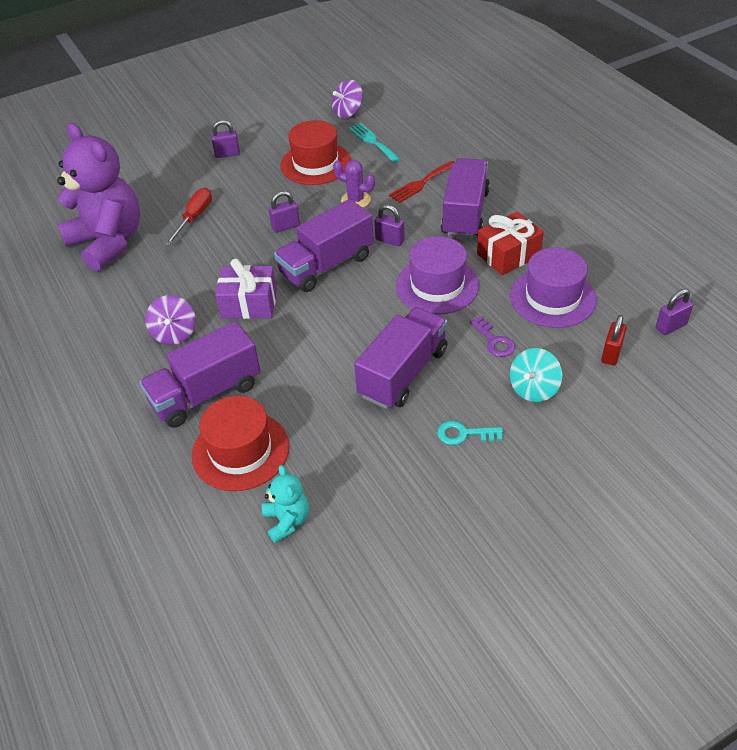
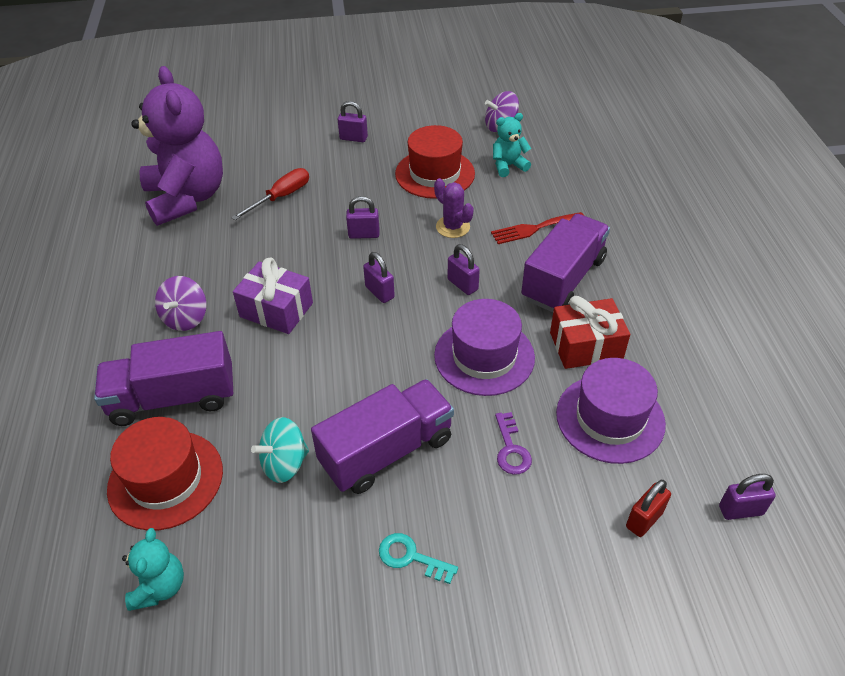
camera: 20 degrees right, 0 degrees up
purple truck [274,199,374,292] -> purple padlock [363,252,395,303]
turquoise fork [349,123,400,163] -> turquoise teddy bear [493,113,531,177]
turquoise spinning top [510,348,562,402] -> turquoise spinning top moved to [251,417,309,483]

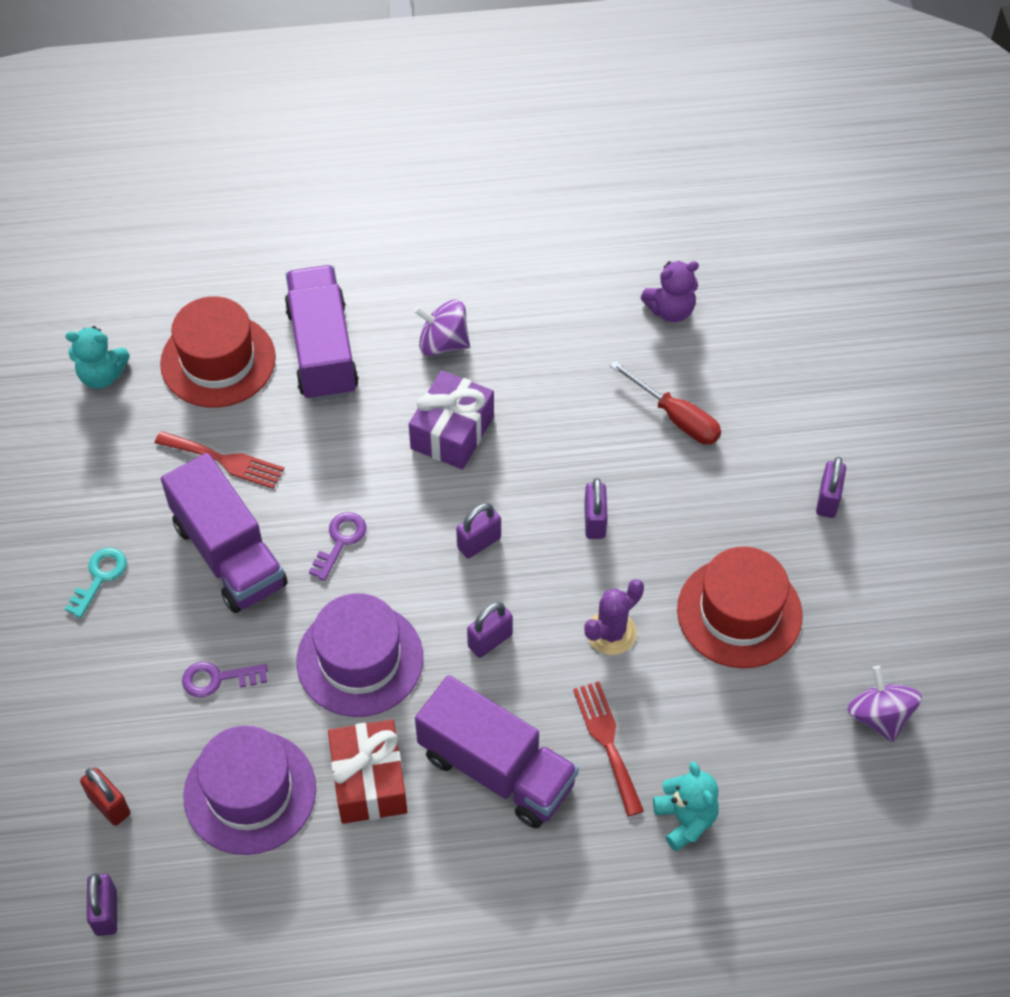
camera: 90 degrees right, 10 degrees up
purple teddy bear [131,66,223,226] -> purple teddy bear [640,261,699,322], size x0.44
turquoise spinning top [251,417,309,483] -> red fork [155,431,284,489]
turquoise teddy bear [493,113,531,177] -> turquoise teddy bear moved to [653,761,719,851]
none -> purple key [309,512,366,581]

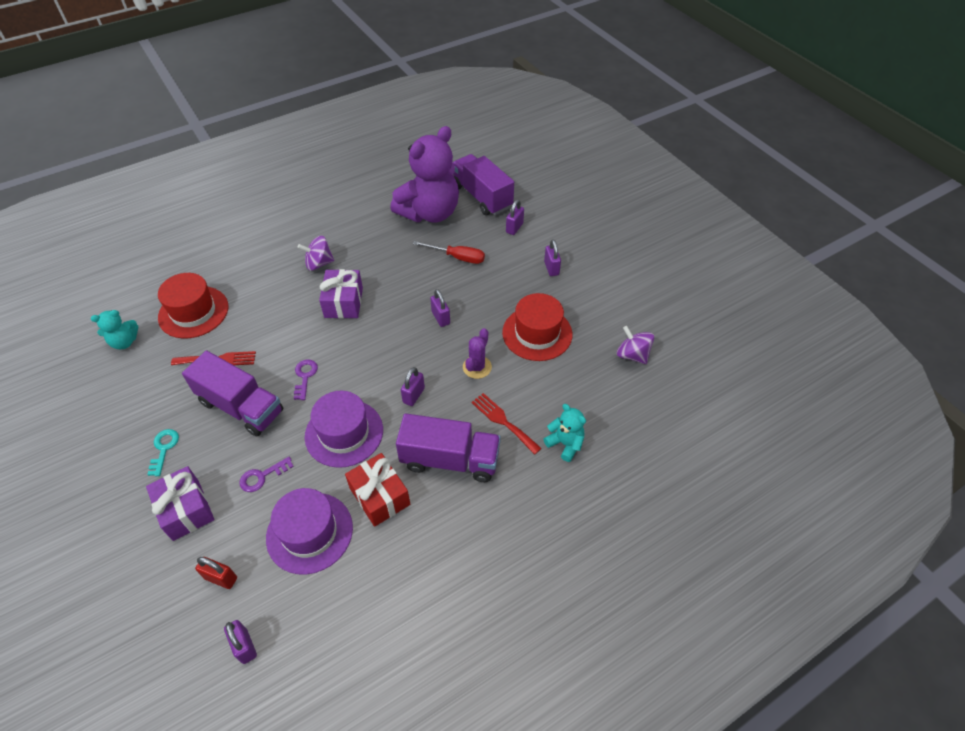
camera: 25 degrees left, 5 degrees down
purple truck [284,265,359,401] -> purple truck moved to [453,154,514,215]
purple padlock [456,503,501,558] -> purple padlock moved to [506,200,524,235]
purple teddy bear [640,261,699,322] -> purple teddy bear [390,126,459,223], size x2.25
none -> purple gift [146,466,214,541]

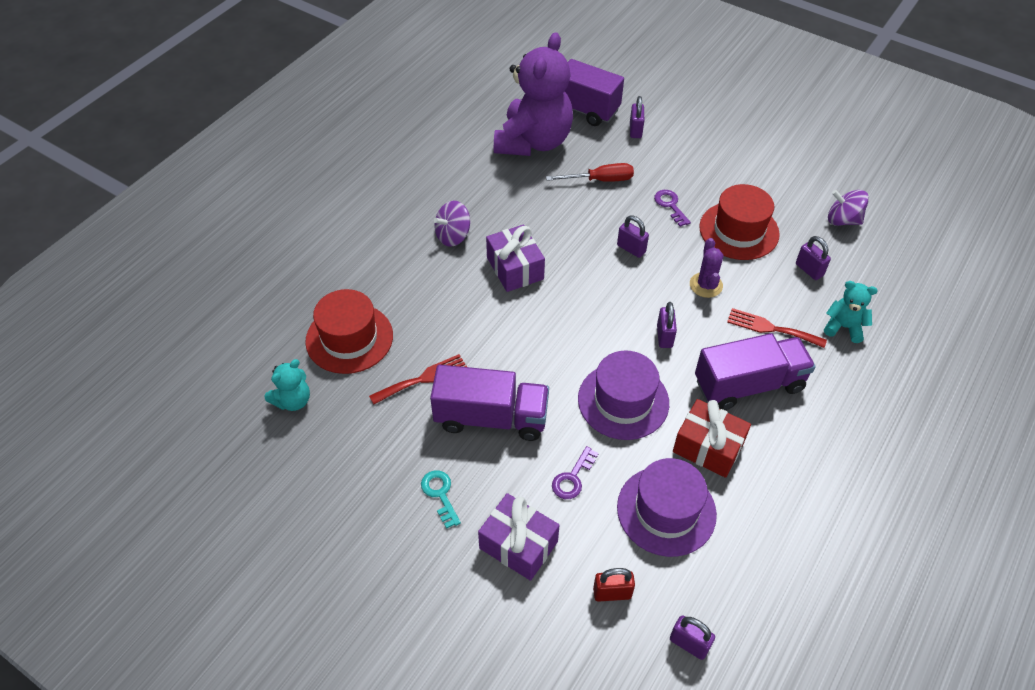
camera: 25 degrees left, 0 degrees up
purple key [294,359,318,400] -> purple key moved to [654,190,691,227]
purple padlock [544,239,561,276] -> purple padlock moved to [796,236,831,280]

